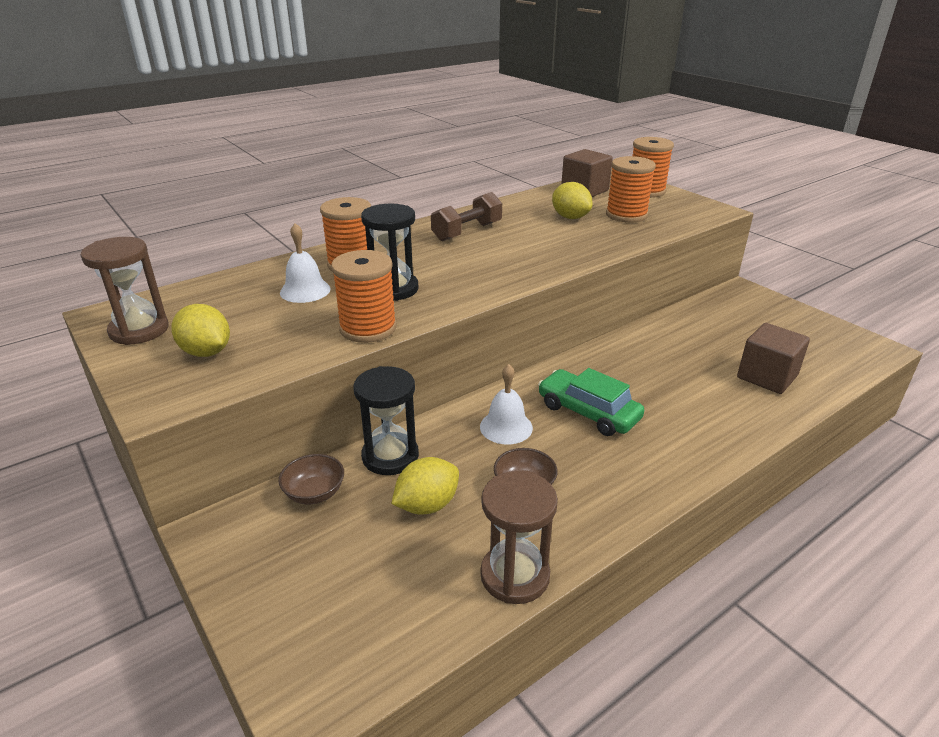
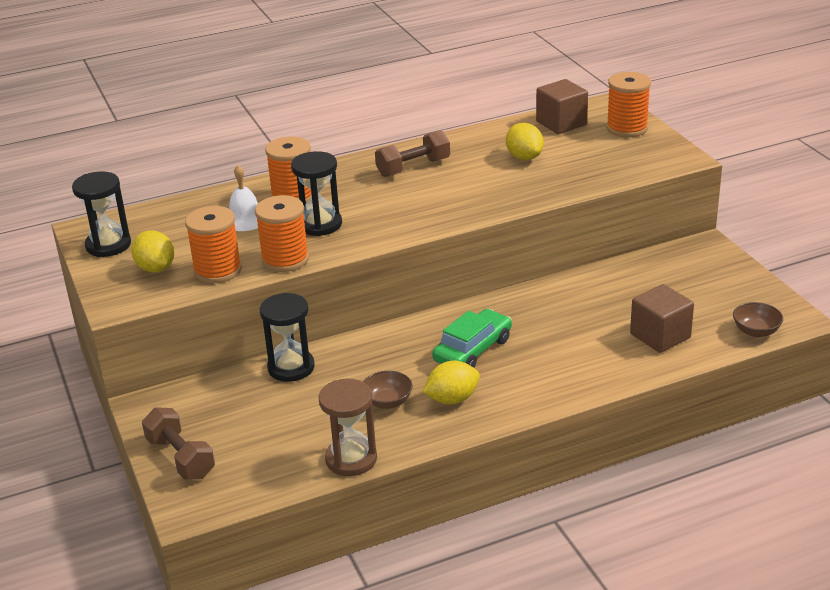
camera: 15 degrees right, 0 degrees up
brown hourglass [80,237,169,345] -> black hourglass [72,171,131,257]
brown bowl [279,454,344,504] -> brown bowl moved to [733,302,783,337]
yellow lemon [391,457,459,514] -> yellow lemon moved to [423,361,480,404]
white bell [480,364,533,444] -> none
green car [538,368,644,436] -> green car turned 75 degrees clockwise [432,309,512,368]
orange spool [606,156,656,223] -> orange spool moved to [185,206,242,283]
none -> brown dumbbell [142,407,215,479]

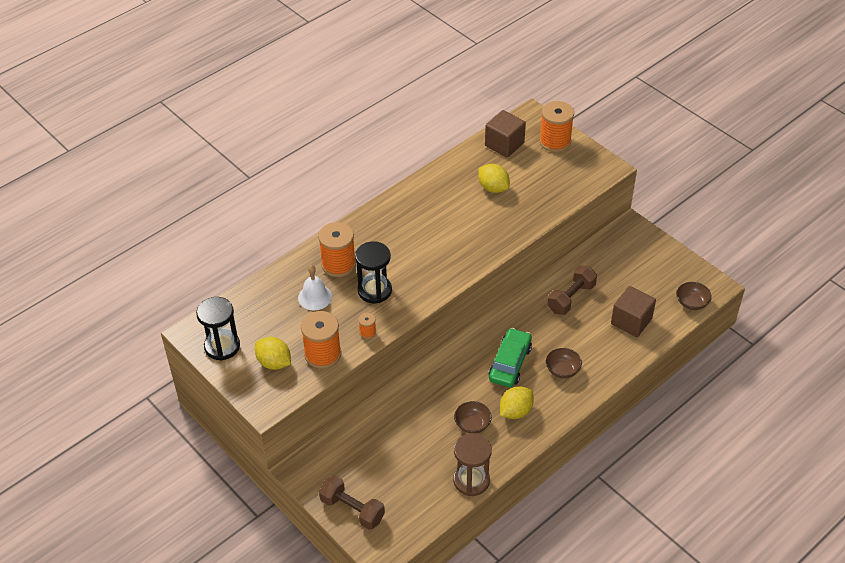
camera: 20 degrees left, 15 degrees up
orange spool [255,195,309,272] -> orange spool [358,313,376,339], size x0.46
black hourglass [260,293,315,382] -> none
brown dumbbell [375,130,450,177] -> brown dumbbell moved to [547,266,597,315]
none -> brown bowl [546,348,582,379]

